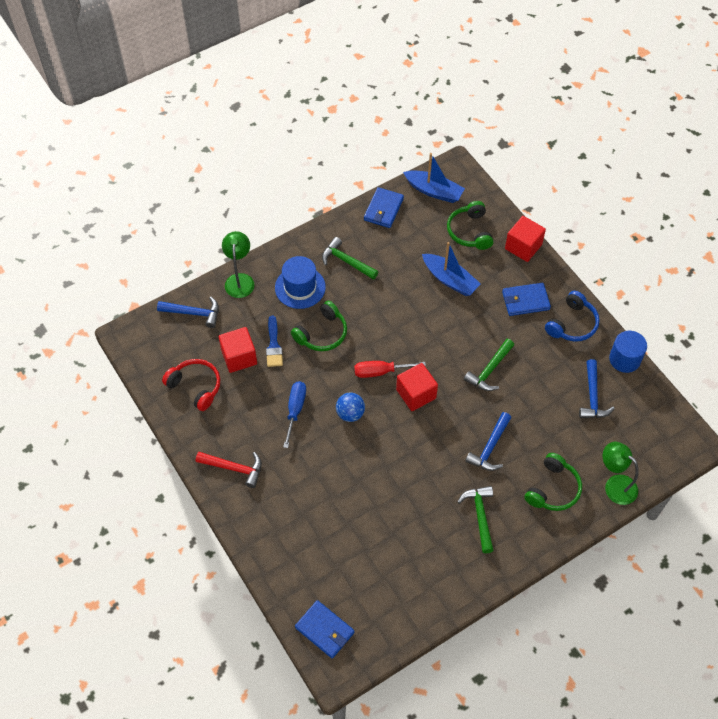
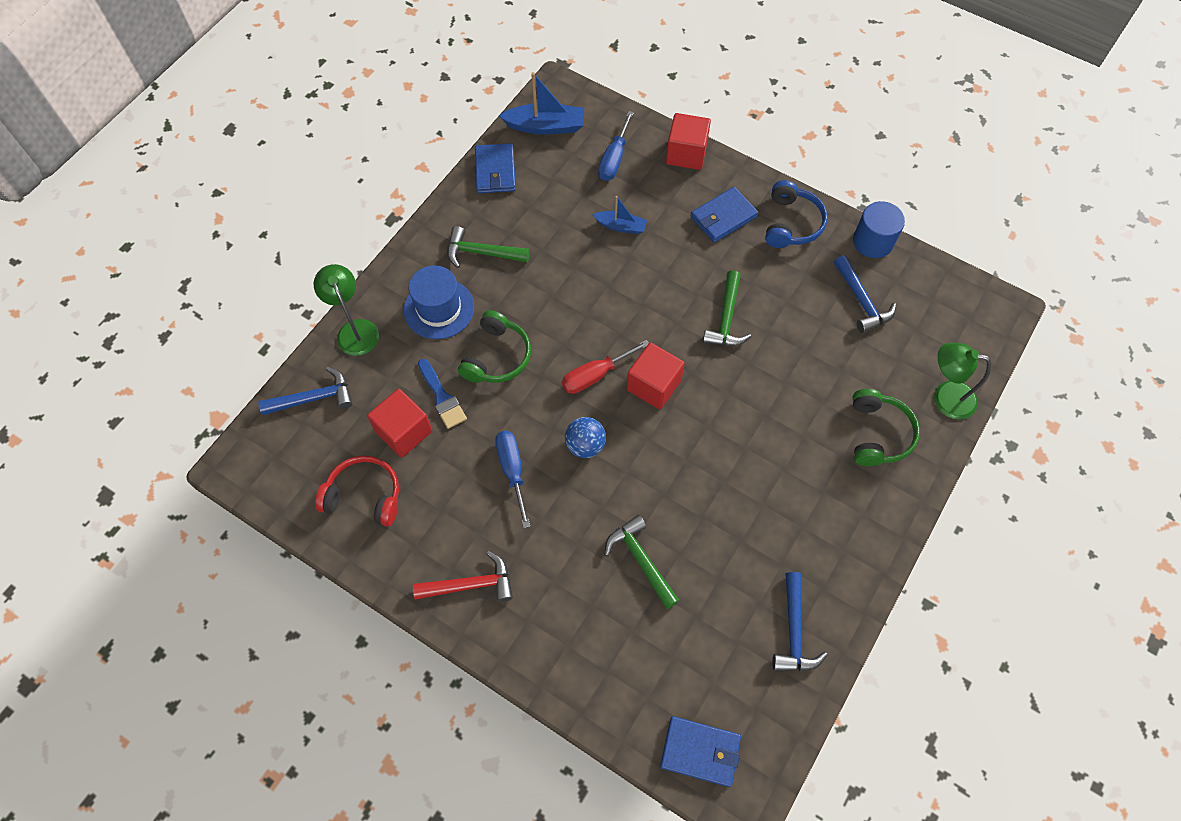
camera: 25 degrees left, 5 degrees up
blue boat [422,242,481,296] -> blue boat [592,196,647,234], size x0.61
green headphones [447,201,493,250] -> blue screwdriver [598,111,634,181]
green hammer [457,486,494,553] -> green hammer moved to [605,515,680,609]
blue hammer [465,412,511,471] -> blue hammer moved to [772,572,827,672]

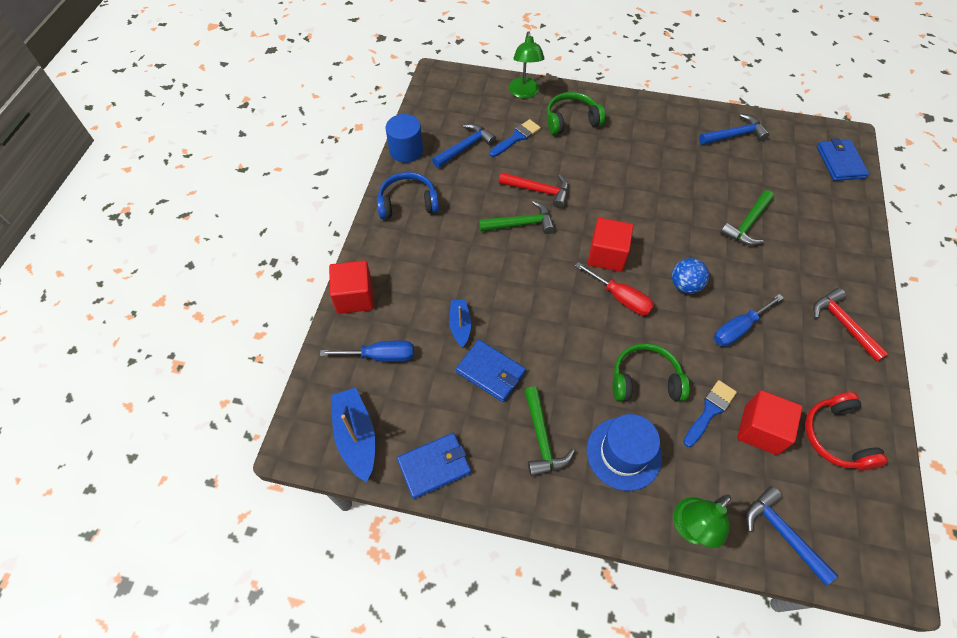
camera: 110 degrees left, 5 degrees down
blue wallet [691,187,758,243] -> blue wallet moved to [456,340,526,402]
none -> blue brush [490,119,541,157]
none -> red hammer [499,172,569,208]

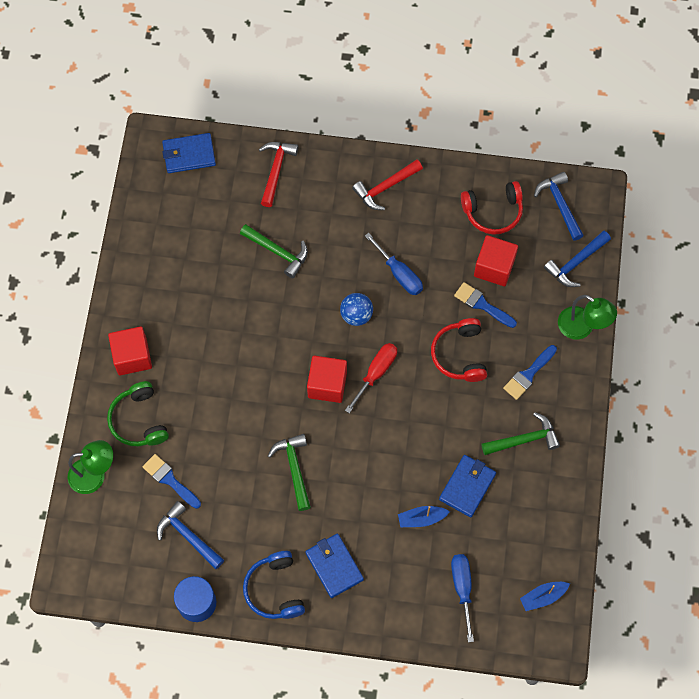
camera: 95 degrees left, 10 degrees up
red cube [329,260,374,314] -> red cube moved to [108,326,152,375]
blue boat [331,388,375,483] -> blue boat [520,582,570,611], size x0.61
blue wallet [397,433,471,499] -> blue wallet moved to [305,534,364,598]
red hammer [499,172,569,208] -> red hammer moved to [259,142,298,207]
blue hat [587,414,662,491] -> blue brush [503,345,557,400]
green headphones [612,343,690,401] -> red headphones [431,318,487,382]
blue hammer [699,114,770,145] -> blue hammer moved to [534,172,584,241]

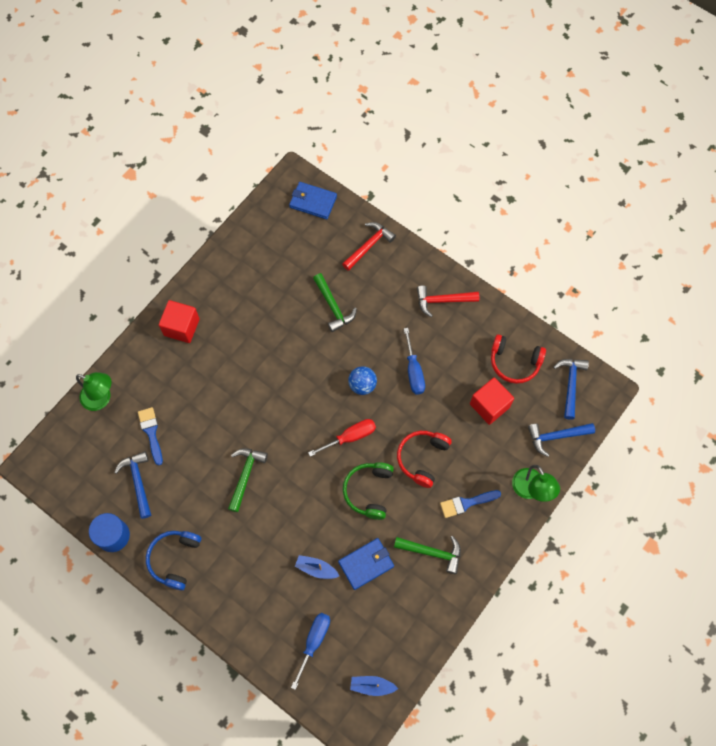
camera: 30 degrees right, 0 degrees up
green headphones [107,381,169,446] -> green headphones moved to [343,462,394,520]
blue wallet [305,534,364,598] -> none
red cube [307,356,347,403] -> none
blue brush [454,282,517,328] -> none

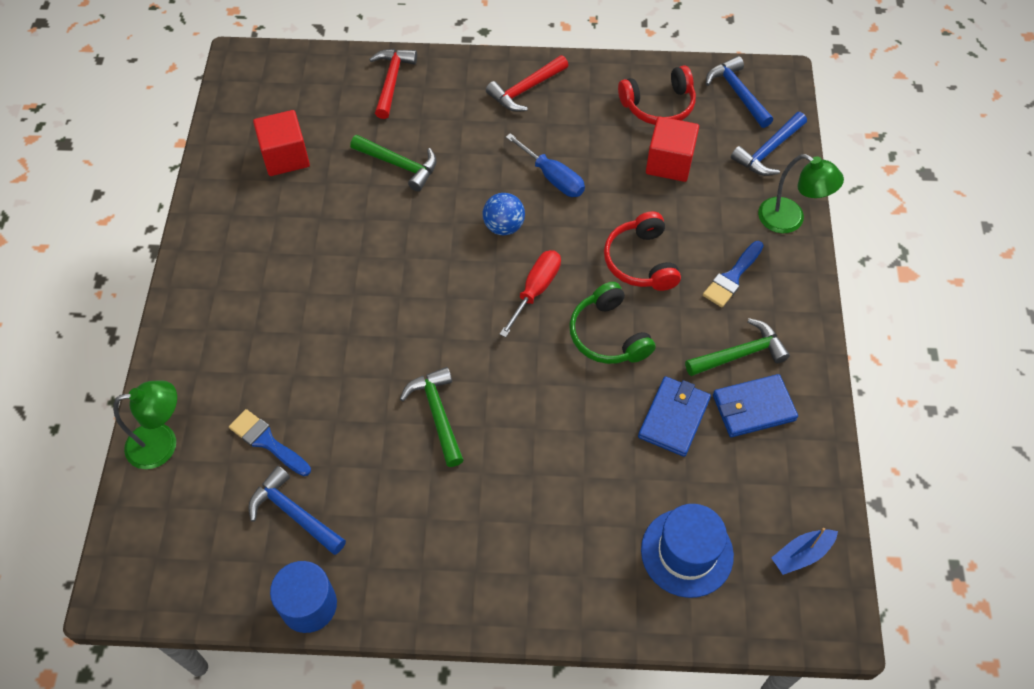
camera: 35 degrees left, 10 degrees down
blue headphones [146,531,202,590] -> none
red cube [159,300,200,343] -> red cube moved to [253,110,310,176]
blue wallet [289,182,337,219] -> blue wallet moved to [713,374,798,437]
blue screwdriver [291,613,330,690] -> blue hat [641,504,734,598]
blue boat [295,555,339,579] -> none

